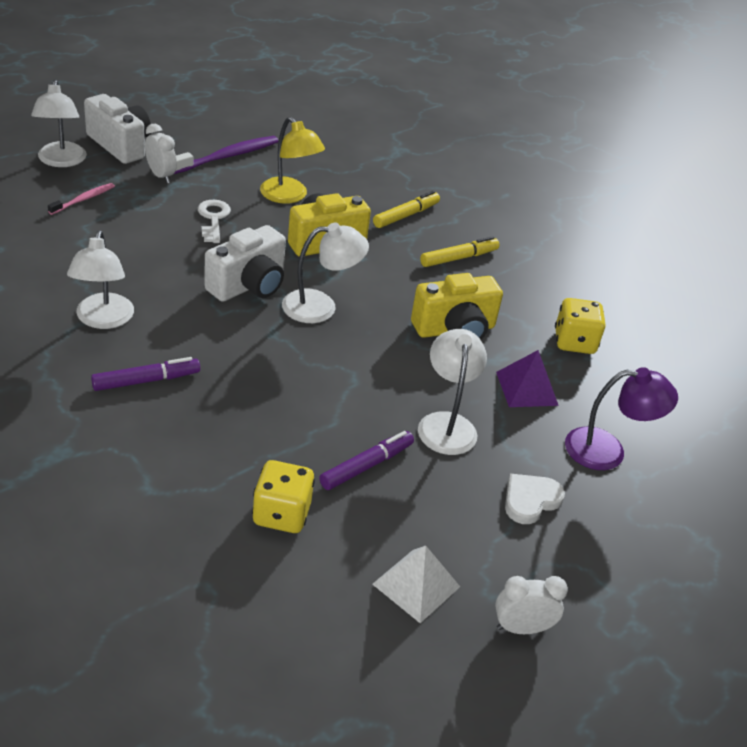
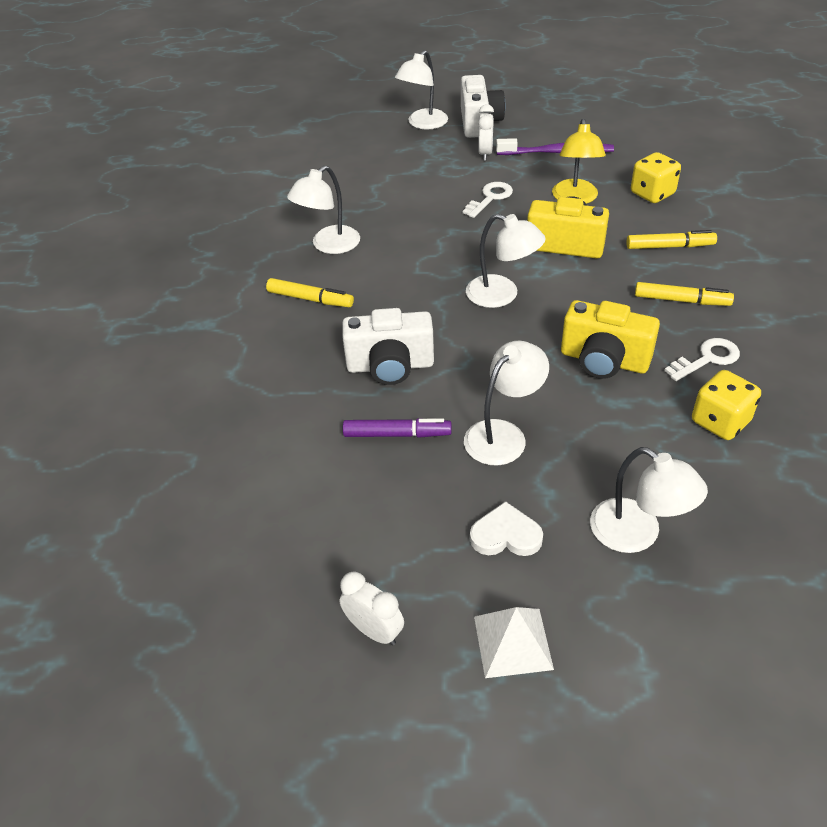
camera: 50 degrees right, 5 degrees up
pink toothbrush [48,183,115,215] -> none
purple marker [91,357,200,391] -> yellow marker [266,278,354,307]
white camera [204,225,286,302] -> white camera moved to [342,308,434,385]
yellow dice [252,460,315,533] -> yellow dice moved to [631,152,681,203]
white pyramid [372,546,460,623] -> white pyramid moved to [474,607,554,678]
purple pyramid [496,350,559,407] -> none
purple lamp [565,367,678,470] -> white lamp [590,447,708,553]
none -> white key [664,338,740,381]

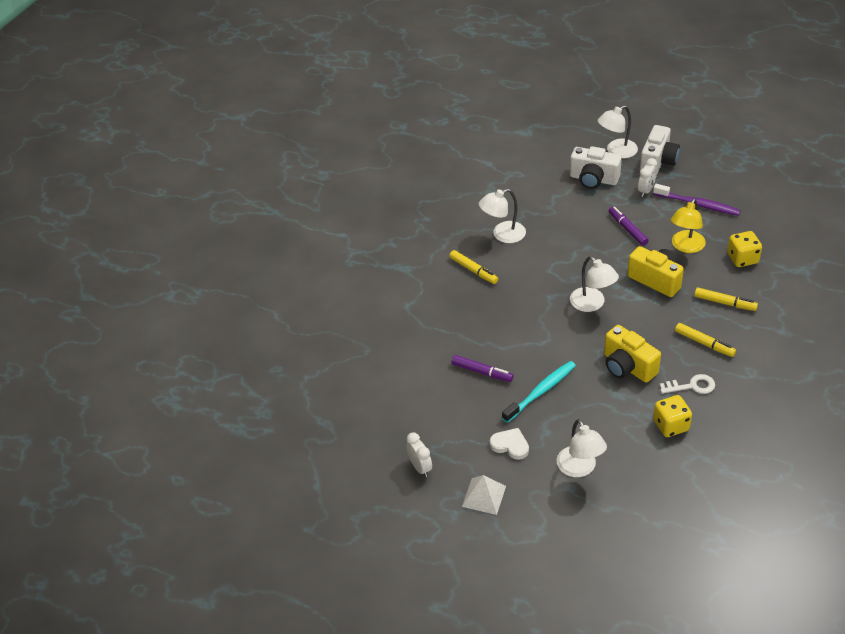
camera: 25 degrees right, 0 degrees up
white camera [342,308,434,385] -> white camera moved to [570,146,622,189]
white key [463,182,513,218] -> purple marker [609,206,649,246]
white lamp [464,341,549,466] -> turquoise toothbrush [502,361,576,423]

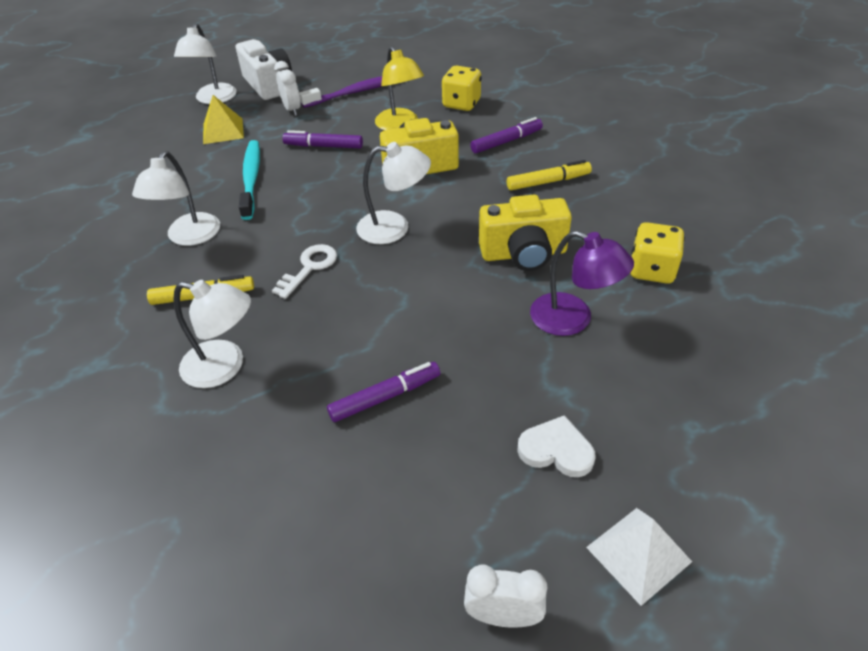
camera: 55 degrees left, 0 degrees up
white heart [490,428,529,460] -> white heart turned 45 degrees clockwise [517,415,596,477]
turquoise toothbrush [502,361,576,423] -> turquoise toothbrush moved to [239,140,260,220]
white lamp [557,419,607,477] -> white lamp moved to [173,280,251,388]
white camera [570,146,622,189] -> yellow pyramid [203,95,244,144]
white key [660,374,715,394] -> white key moved to [272,244,337,299]
yellow marker [694,287,758,311] -> purple marker [470,117,543,153]
none -> purple lamp [530,230,634,336]

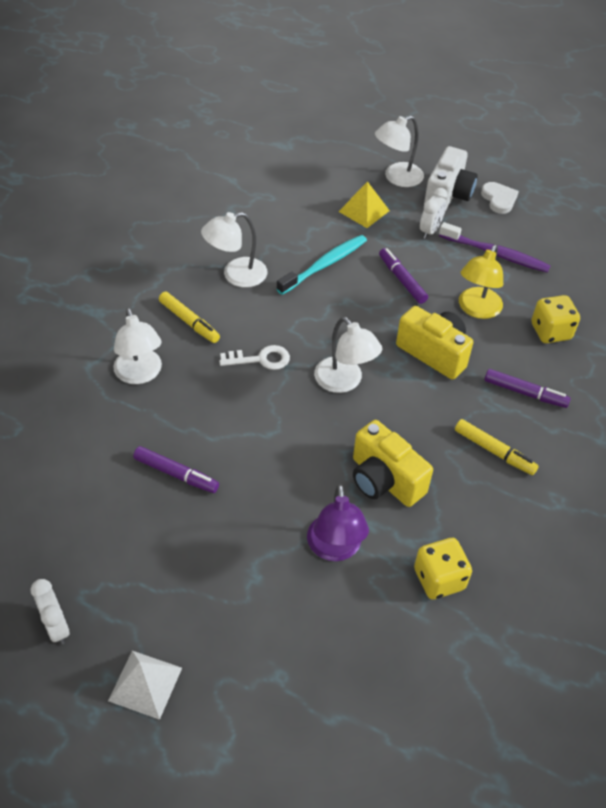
camera: 50 degrees right, 5 degrees up
white heart [517,415,596,477] -> white heart moved to [481,182,519,214]

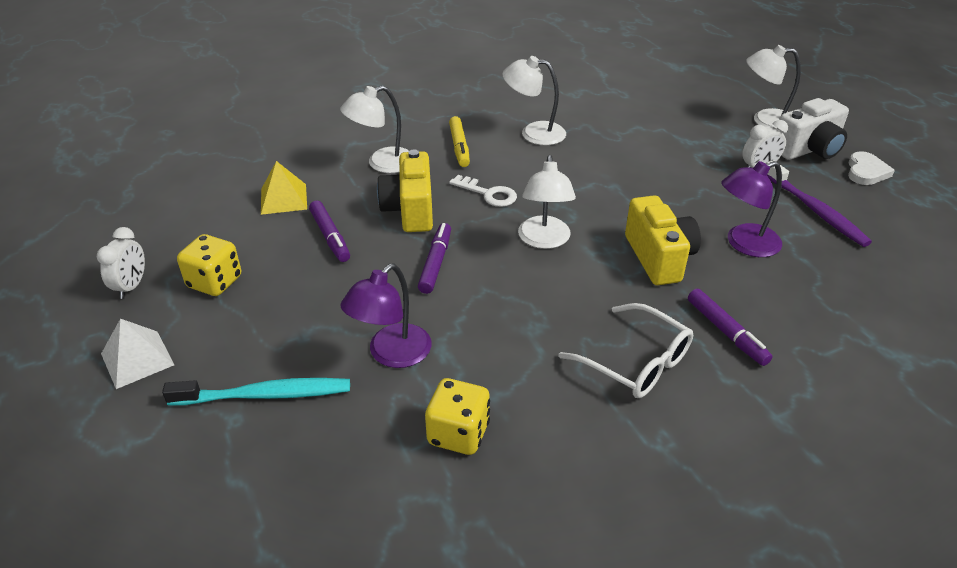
camera: 40 degrees right, 10 degrees down
white lamp [113,308,162,384] -> white lamp turned 45 degrees clockwise [340,86,409,173]
turquoise toothbrush [277,235,367,295] -> turquoise toothbrush moved to [162,378,350,405]
yellow pyramid [339,181,390,228] -> yellow pyramid moved to [261,161,307,215]
yellow camera [353,420,433,507] -> yellow camera moved to [377,149,433,232]
purple marker [379,248,428,304] -> purple marker moved to [418,223,451,294]
yellow marker [455,419,539,475] -> white glasses [558,303,693,398]
yellow lamp [459,245,503,319] -> purple lamp [721,161,782,257]
yellow dice [531,295,580,343] -> yellow dice moved to [177,234,241,296]

